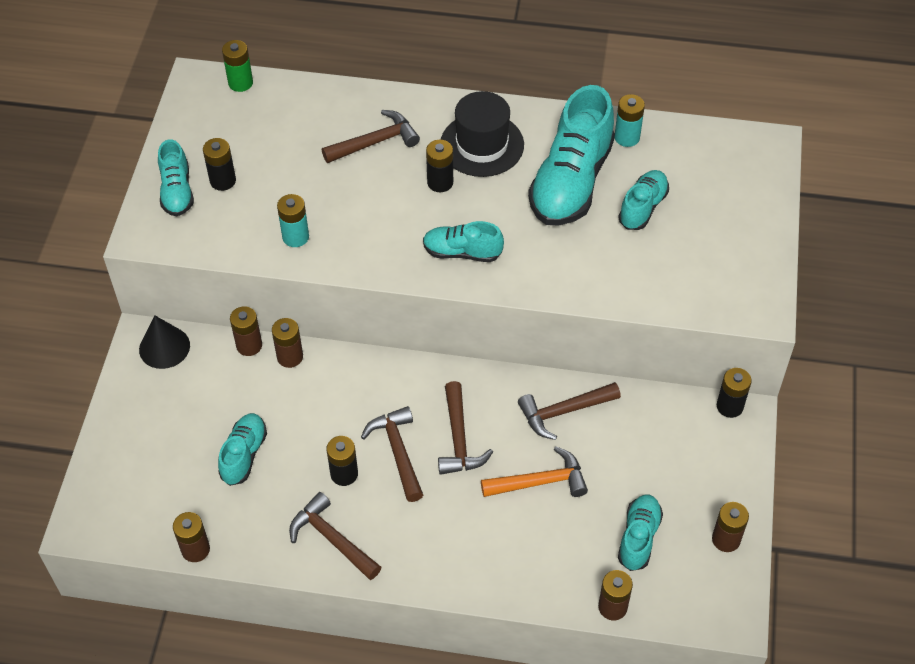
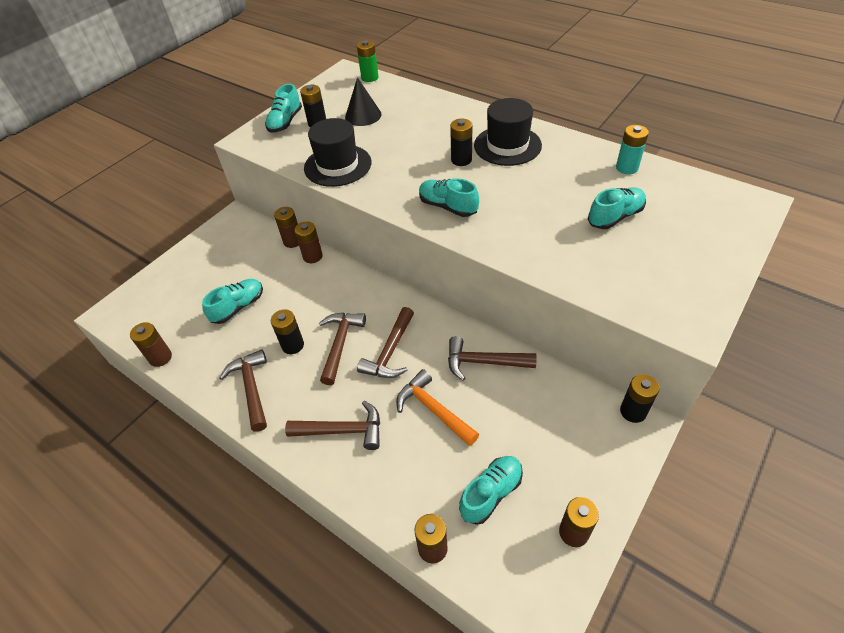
camera: 30 degrees right, 5 degrees down
black cone [139,316,190,369] -> black cone moved to [345,77,382,126]
turquoise battery [277,194,309,247] -> black hat [304,118,371,187]
brown hammer [322,110,420,163] -> brown hammer moved to [285,401,380,450]
orange hammer [481,447,588,497] -> orange hammer turned 150 degrees counterclockwise [396,369,479,446]
turquoise shoe [528,85,615,226] -> none

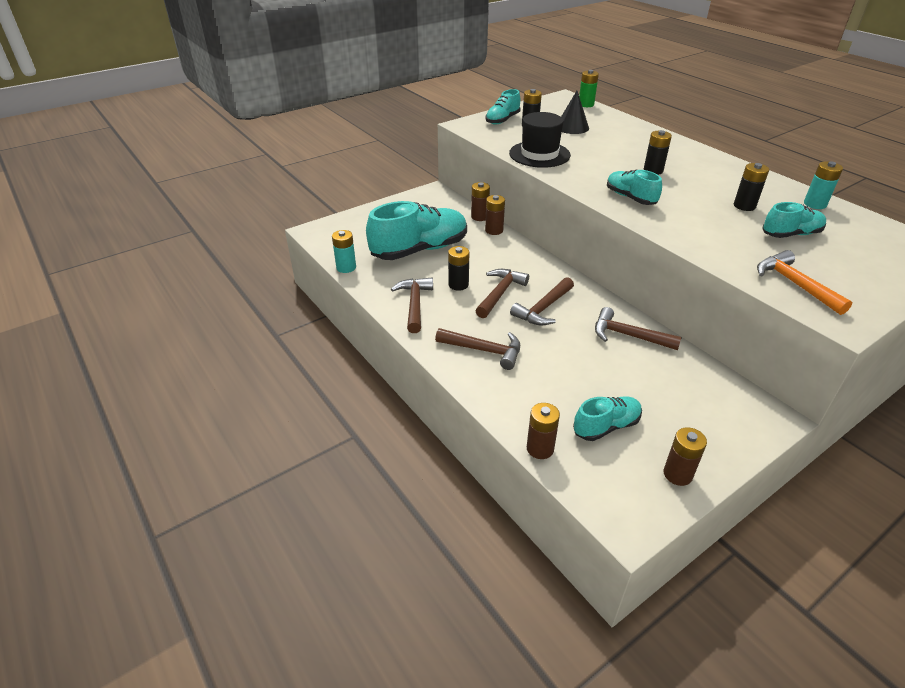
camera: 15 degrees right, 10 degrees down
brown battery [130,322,172,367] -> turquoise battery [332,230,356,273]
turquoise shoe [202,279,263,324] -> turquoise shoe [366,201,467,260], size x1.89
orange hammer [396,369,479,446] -> orange hammer moved to [757,250,852,315]
black hat [474,98,542,166] -> none
black battery [620,374,660,423] -> black battery moved to [734,163,769,211]

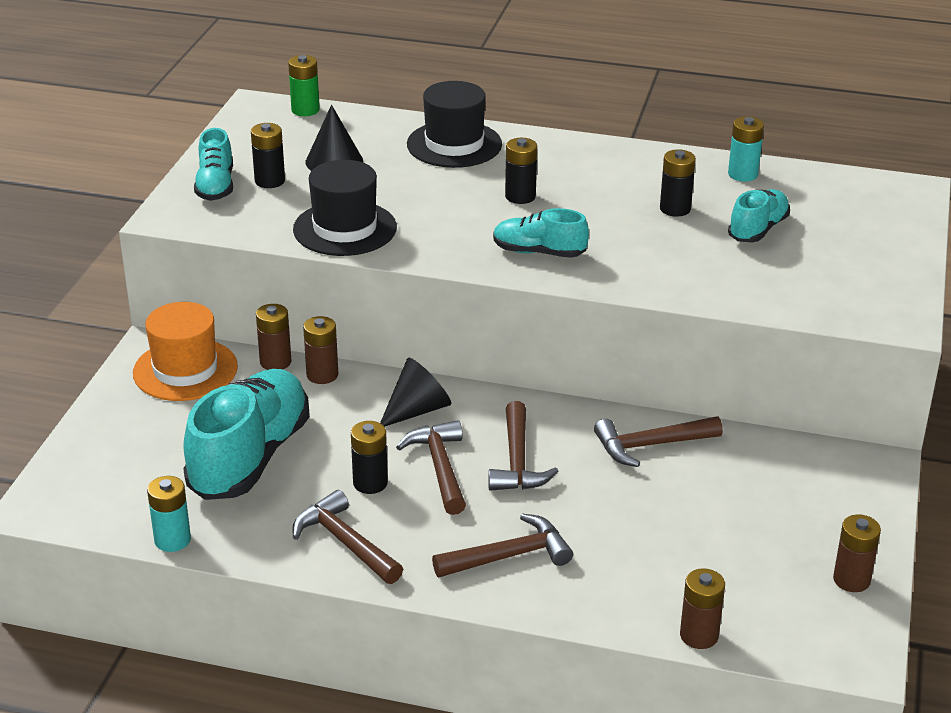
camera: 40 degrees left, 5 degrees down
turquoise shoe [573,396,642,441] -> none
orange hammer [757,250,852,315] -> none
none -> orange hat [133,302,238,401]
none -> black cone [380,358,451,427]
none -> black hat [407,81,502,168]

